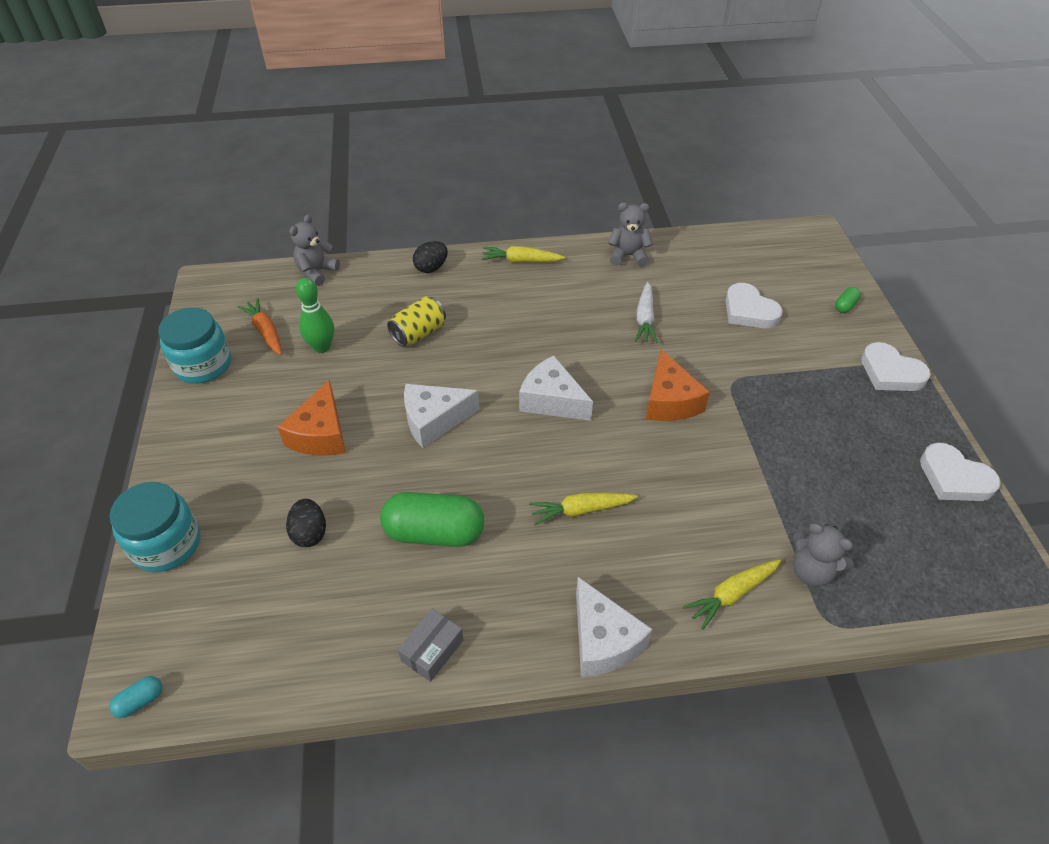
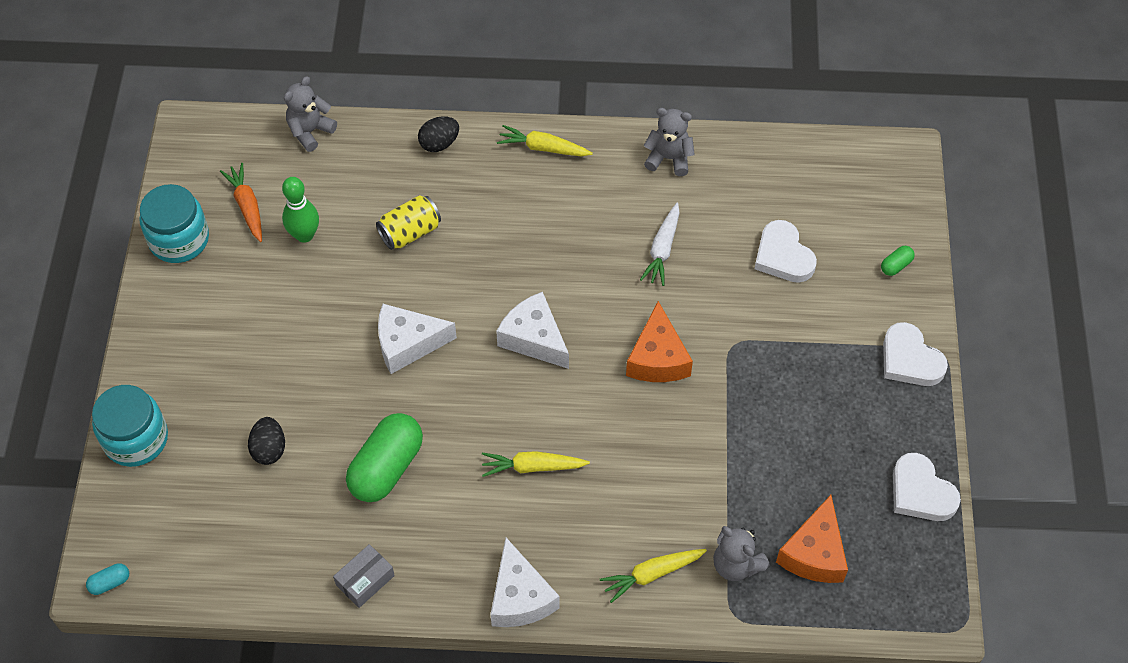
camera: 10 degrees right, 10 degrees up
orange cheese [278,380,346,456] -> orange cheese moved to [776,495,848,583]
green capsule [380,492,484,547] -> green capsule turned 75 degrees counterclockwise [346,413,423,502]

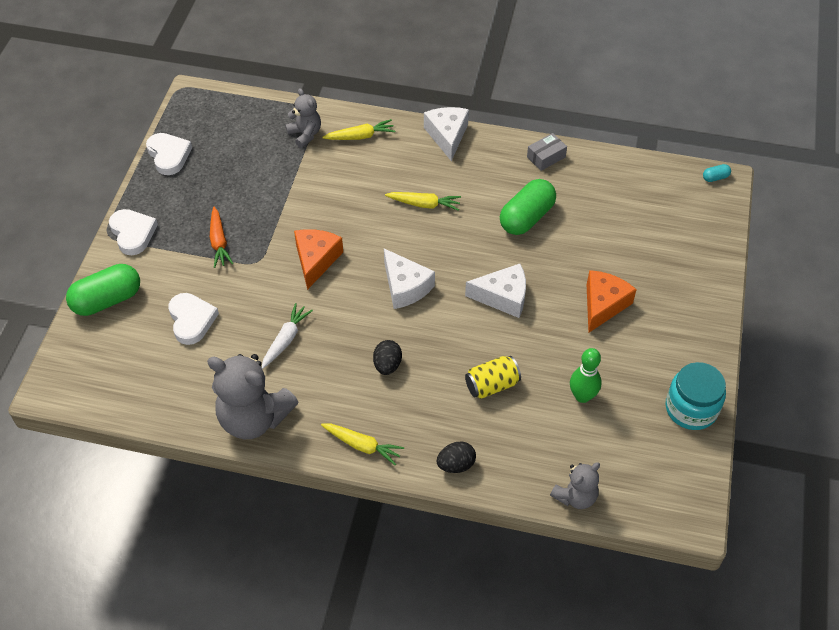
camera: 170 degrees left, 5 degrees down
turquoise jar [92,385,168,467] -> none
orange carrot [220,163,262,242] -> orange carrot moved to [210,207,233,268]
black egg [248,417,285,465] -> black egg moved to [373,340,402,375]
grey teddy bear [644,108,695,176] -> grey teddy bear [207,354,298,439], size x1.82
orange cheese [776,495,848,583] -> orange cheese moved to [587,270,637,333]
green capsule [881,246,915,276] -> green capsule [66,264,140,316], size x2.35

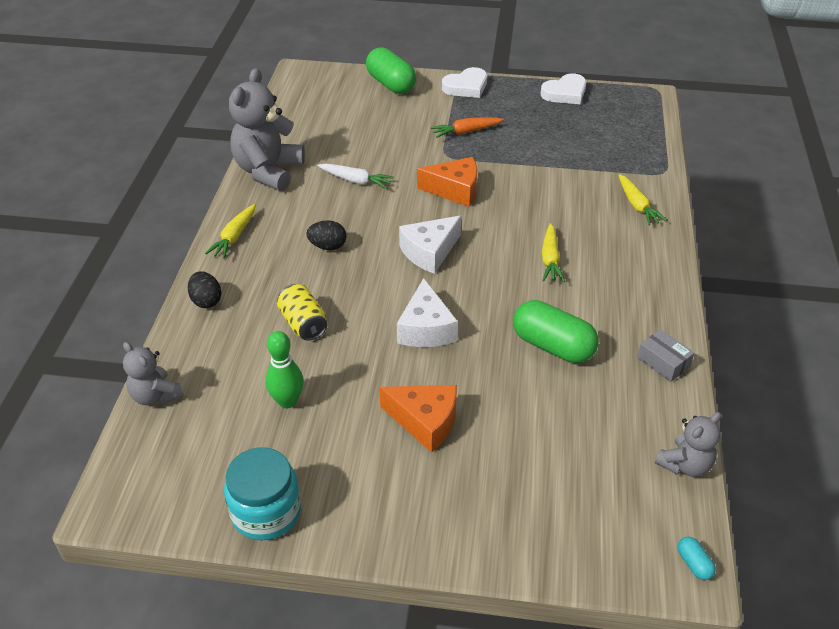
camera: 85 degrees right, 10 degrees down
white heart [168,293,219,345] -> none
grey teddy bear [285,88,321,148] -> grey teddy bear moved to [655,412,721,477]
white cheese [424,107,469,161] -> none

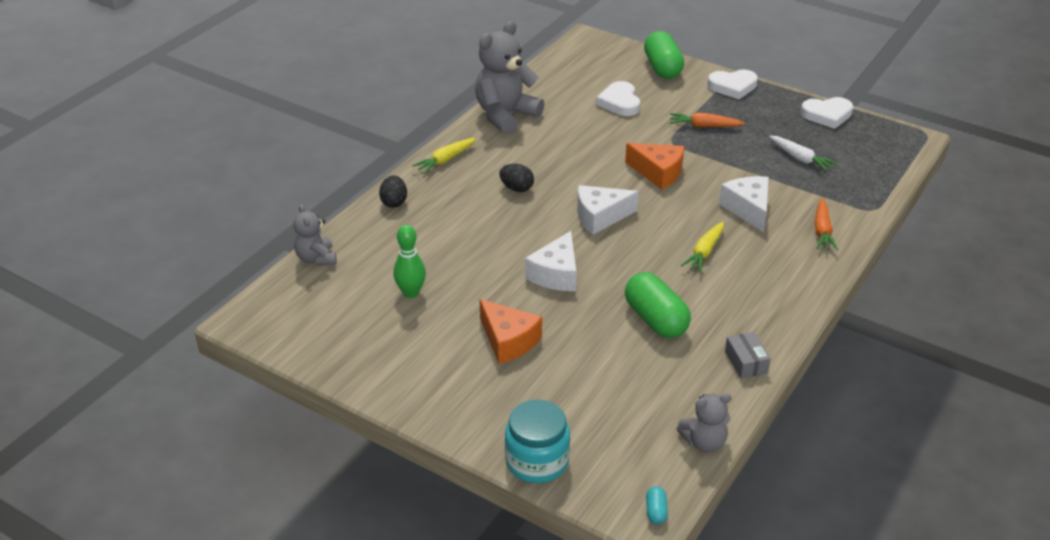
camera: 25 degrees right, 5 degrees down
turquoise jar [224,447,301,540] -> turquoise jar moved to [505,400,570,483]
yellow can [277,284,328,341] -> none
white carrot [317,163,394,189] -> white carrot moved to [769,136,838,172]
yellow carrot [619,174,668,225] -> orange carrot [815,198,838,251]
none -> white heart [596,81,640,116]
none -> white cheese [719,176,769,232]

